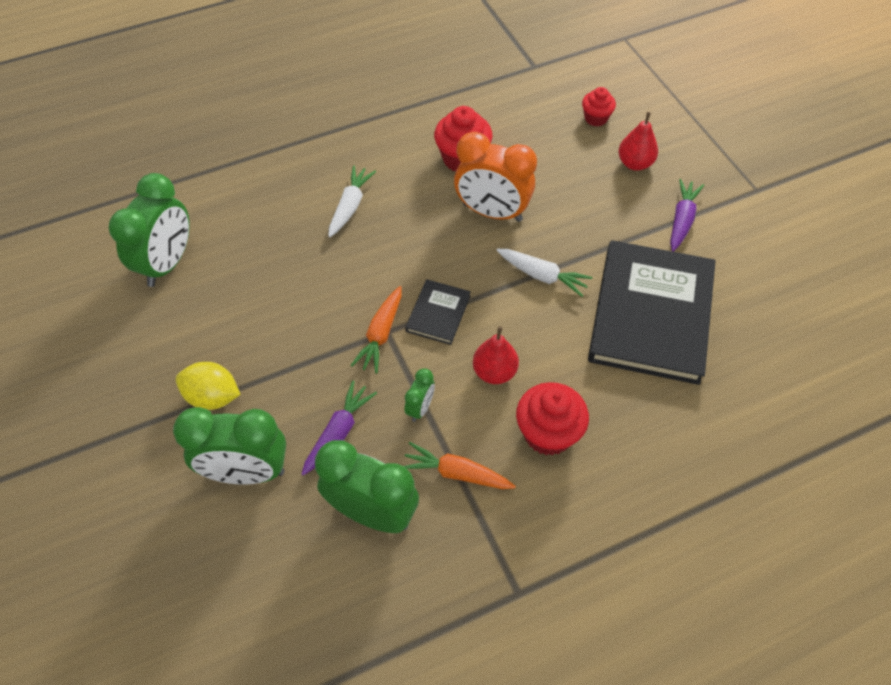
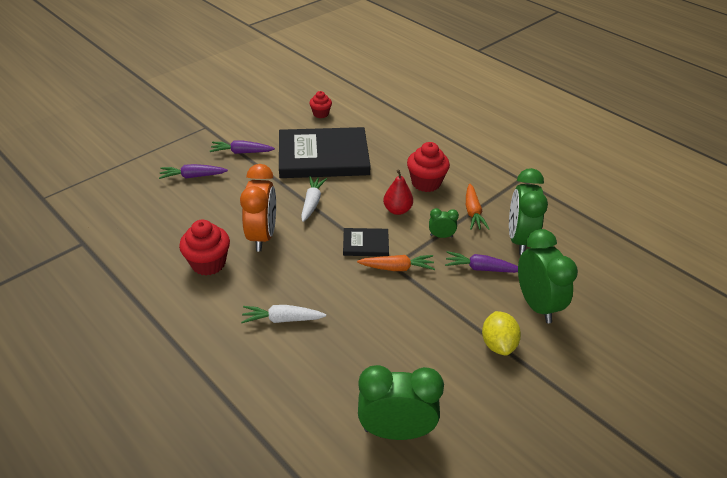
camera: 110 degrees left, 15 degrees down
red cupcake [582,87,616,126] -> red cupcake moved to [309,91,332,118]
red pear [619,112,658,171] -> purple carrot [159,164,228,179]

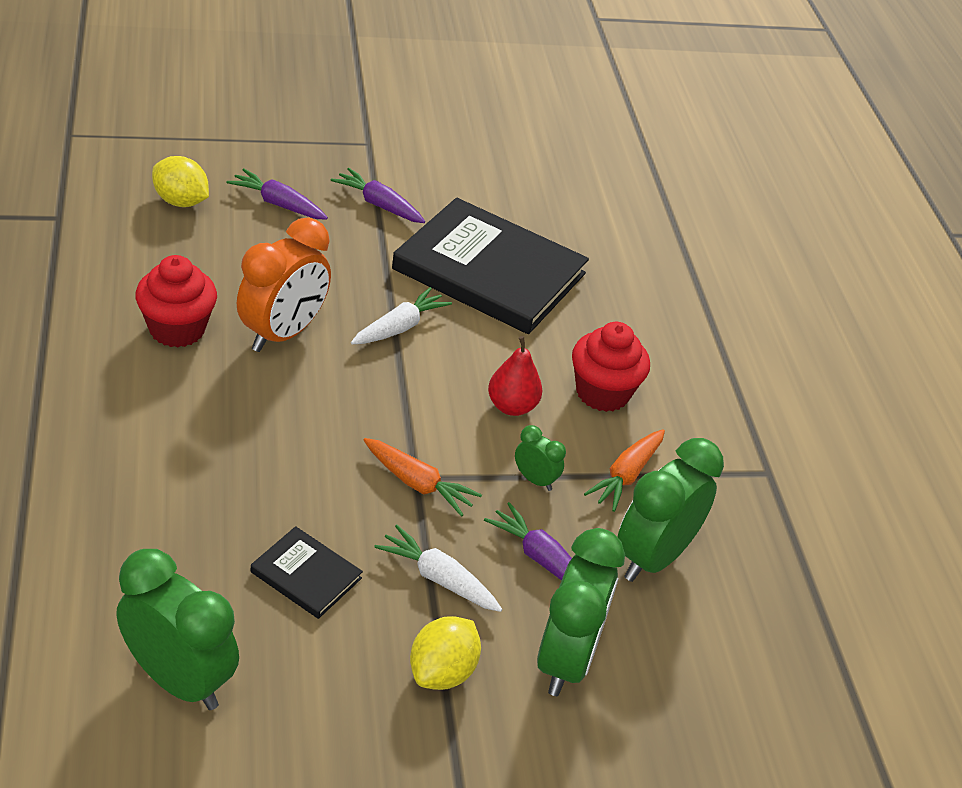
camera: 30 degrees right, 0 degrees up
white carrot [241,305,326,323] -> white carrot moved to [374,525,502,612]
red cupcake [309,91,332,118] -> none
black book [343,228,389,256] -> black book moved to [251,526,363,619]
none -> yellow lemon [152,156,209,207]

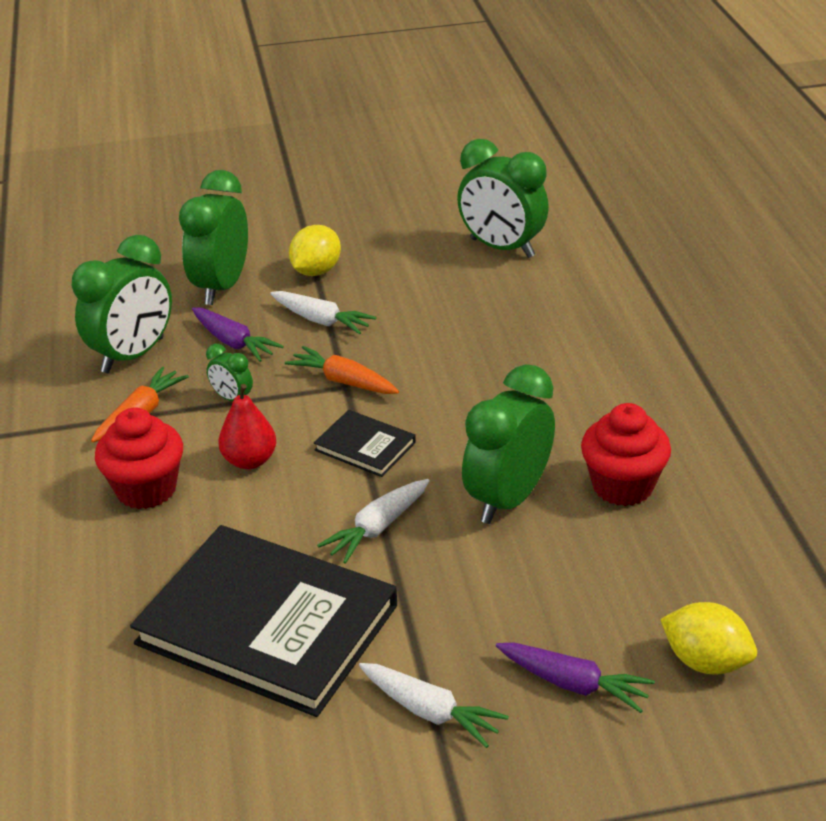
camera: 175 degrees left, 5 degrees down
orange clock [237,218,331,352] -> green clock [462,364,555,524]
black book [251,526,363,619] -> black book moved to [314,410,416,477]
purple carrot [330,168,425,223] -> white carrot [359,663,509,748]

